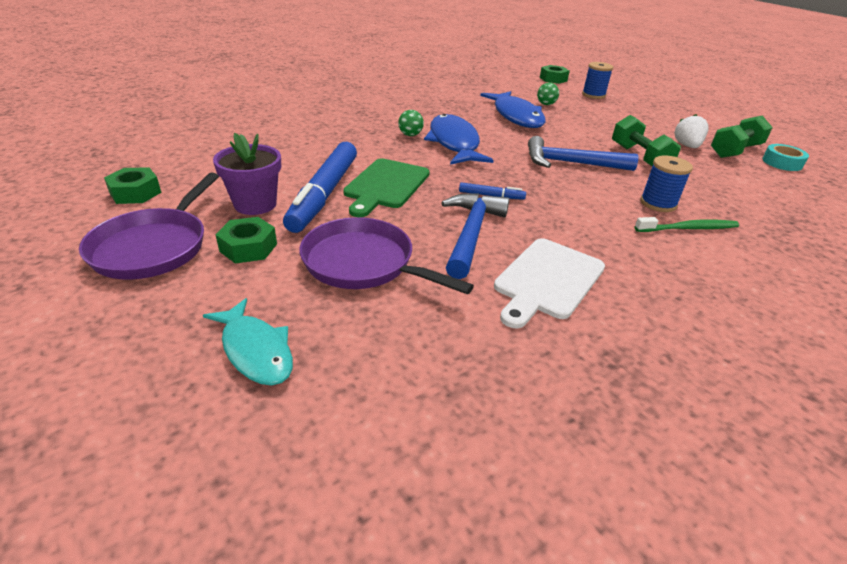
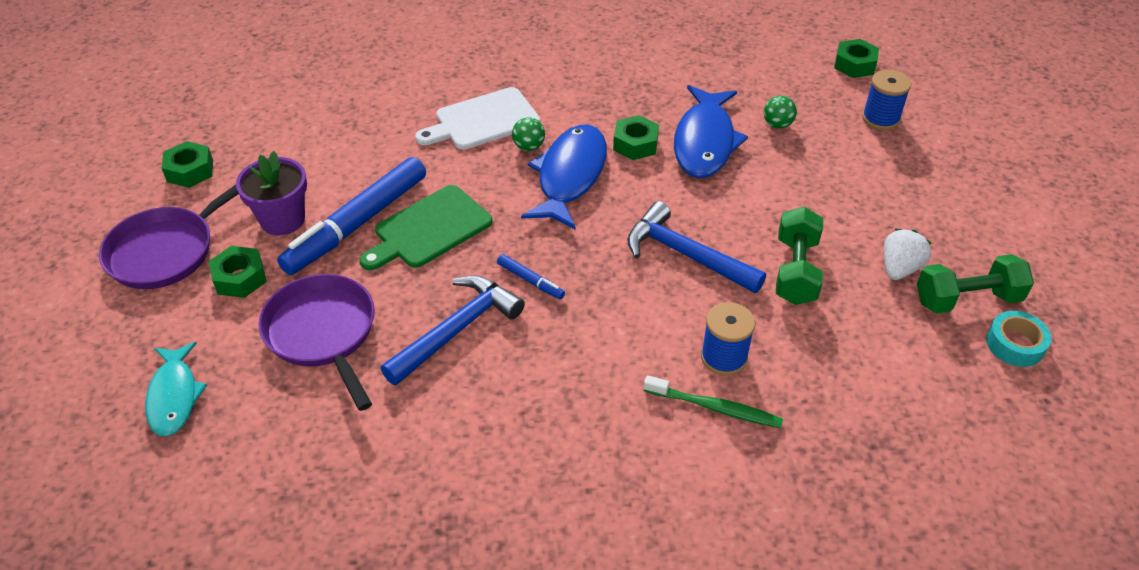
camera: 30 degrees right, 10 degrees up
white cutting board [494,238,605,328] -> white cutting board moved to [415,87,540,149]
none -> green nut [613,115,659,160]

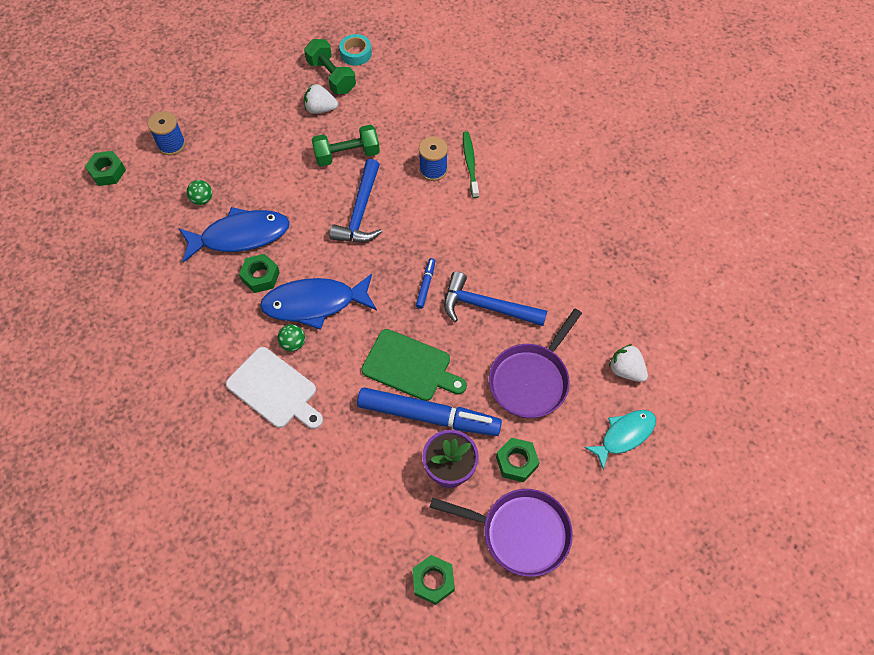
camera: 115 degrees left, 15 degrees up
none -> white strawberry [609,344,648,382]

